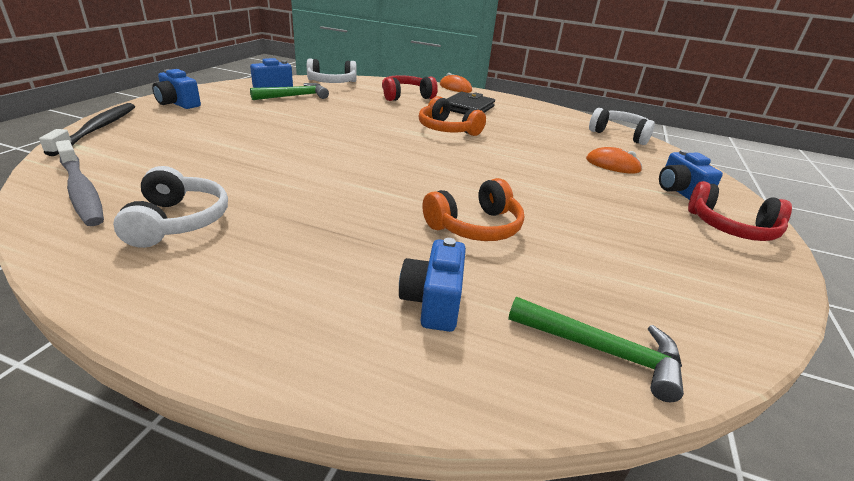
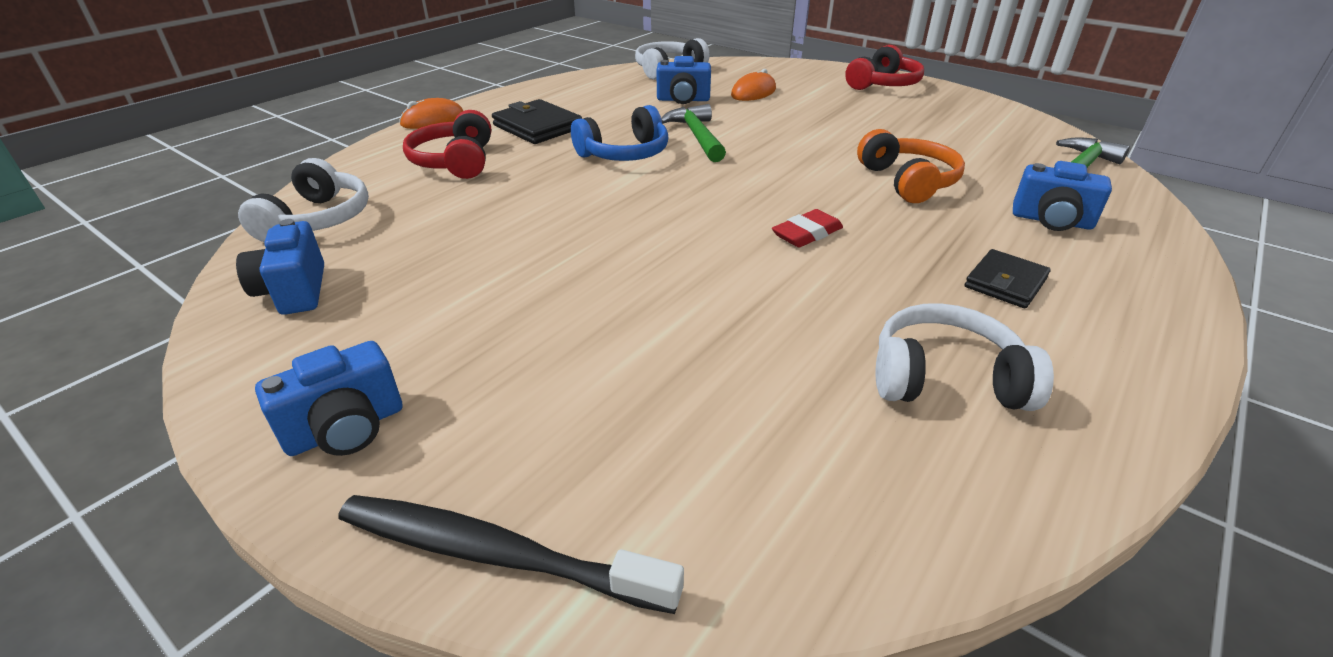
camera: 70 degrees left, 5 degrees up
grey toothbrush [55,140,104,226] -> none
green hammer [250,83,329,100] -> green hammer moved to [661,104,726,162]
orange headphones [419,96,486,136] -> blue headphones [571,105,669,161]
blue camera [659,150,723,200] -> blue camera moved to [657,56,711,104]
none -> red eraser [772,209,843,248]
none -> black wallet [965,249,1051,308]

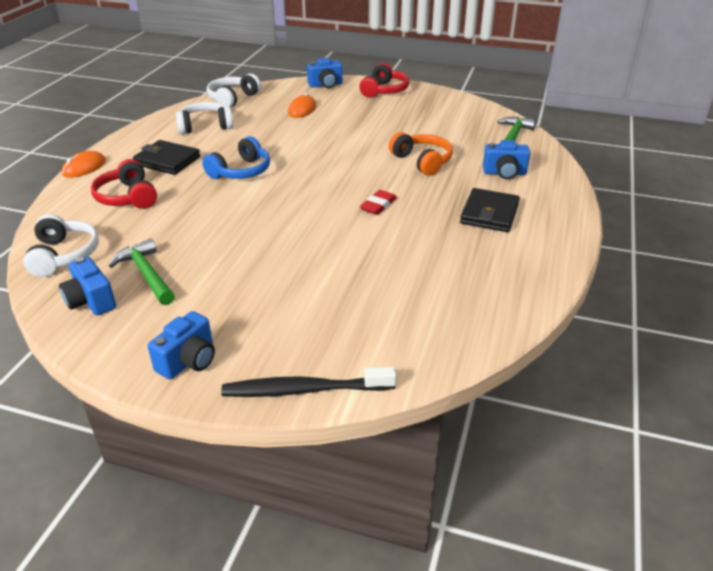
camera: 20 degrees left, 0 degrees up
blue camera [657,56,711,104] -> blue camera moved to [307,58,342,88]
green hammer [661,104,726,162] -> green hammer moved to [109,239,175,305]
white headphones [876,303,1054,411] -> white headphones moved to [176,102,233,134]
black wallet [965,249,1051,308] -> black wallet [460,188,520,232], size x1.51

